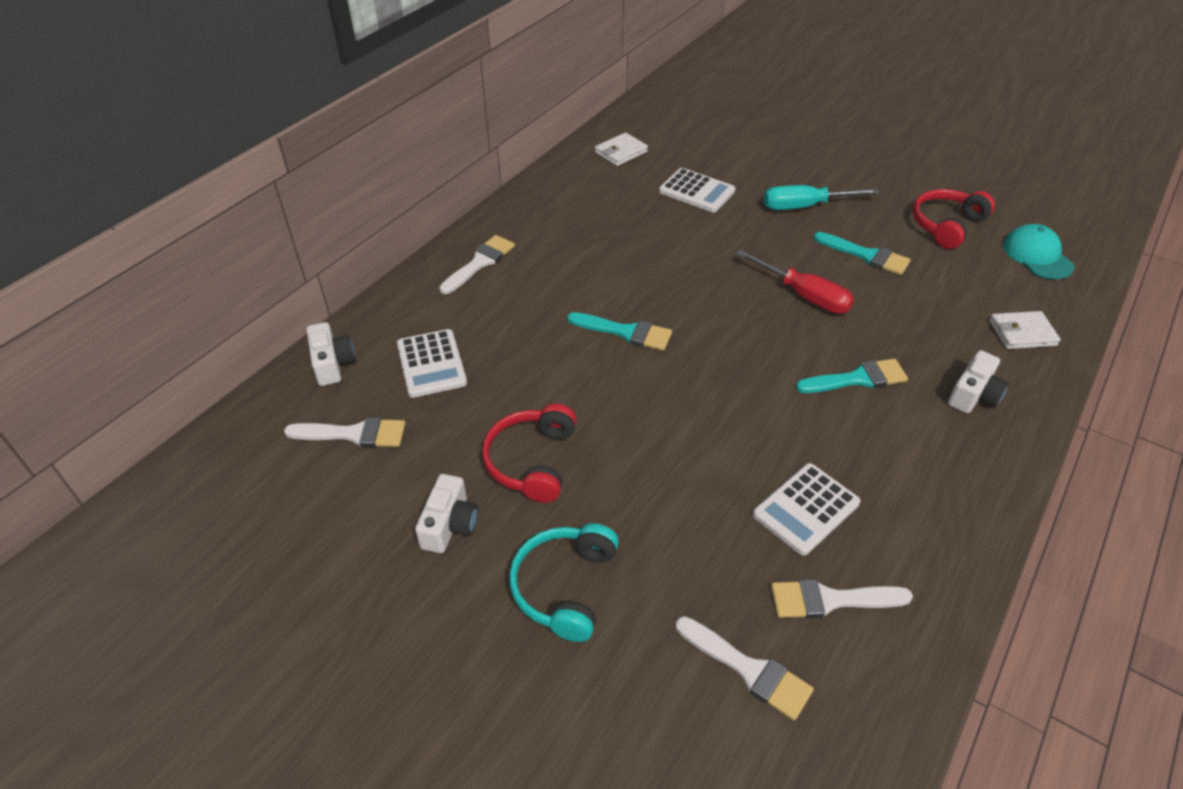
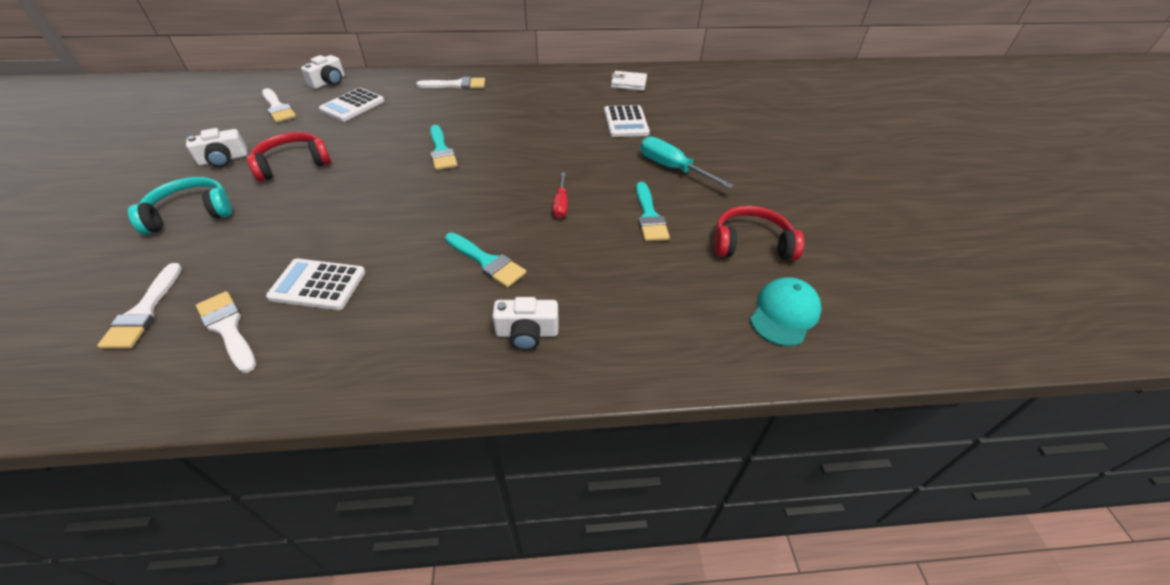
camera: 50 degrees right, 0 degrees up
red screwdriver [736,249,854,314] -> red screwdriver [553,172,568,219], size x0.62
white wallet [989,311,1061,349] -> none

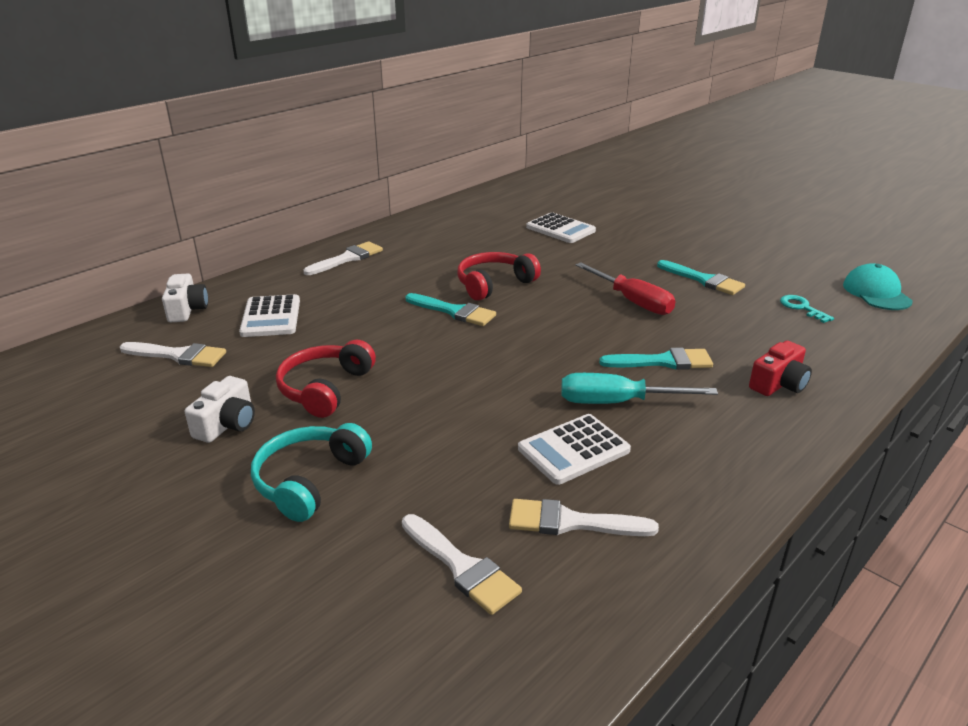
camera: 40 degrees left, 15 degrees down
white camera [492,297,559,351] -> red camera [749,341,812,396]
red screwdriver [553,172,568,219] -> red screwdriver [575,262,675,315], size x1.62
white wallet [611,71,647,91] -> none
turquoise screwdriver [640,137,734,189] -> turquoise screwdriver moved to [561,373,718,404]
red headphones [714,206,804,261] -> red headphones moved to [457,252,541,301]
none -> turquoise key [780,295,834,323]

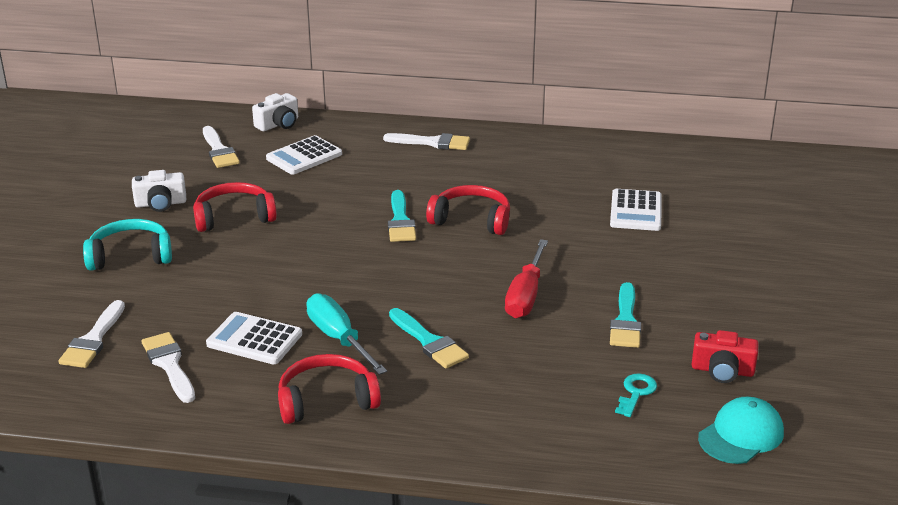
camera: 55 degrees right, 0 degrees up
red camera [749,341,812,396] -> red camera moved to [692,330,759,383]
none -> red headphones [278,354,381,424]

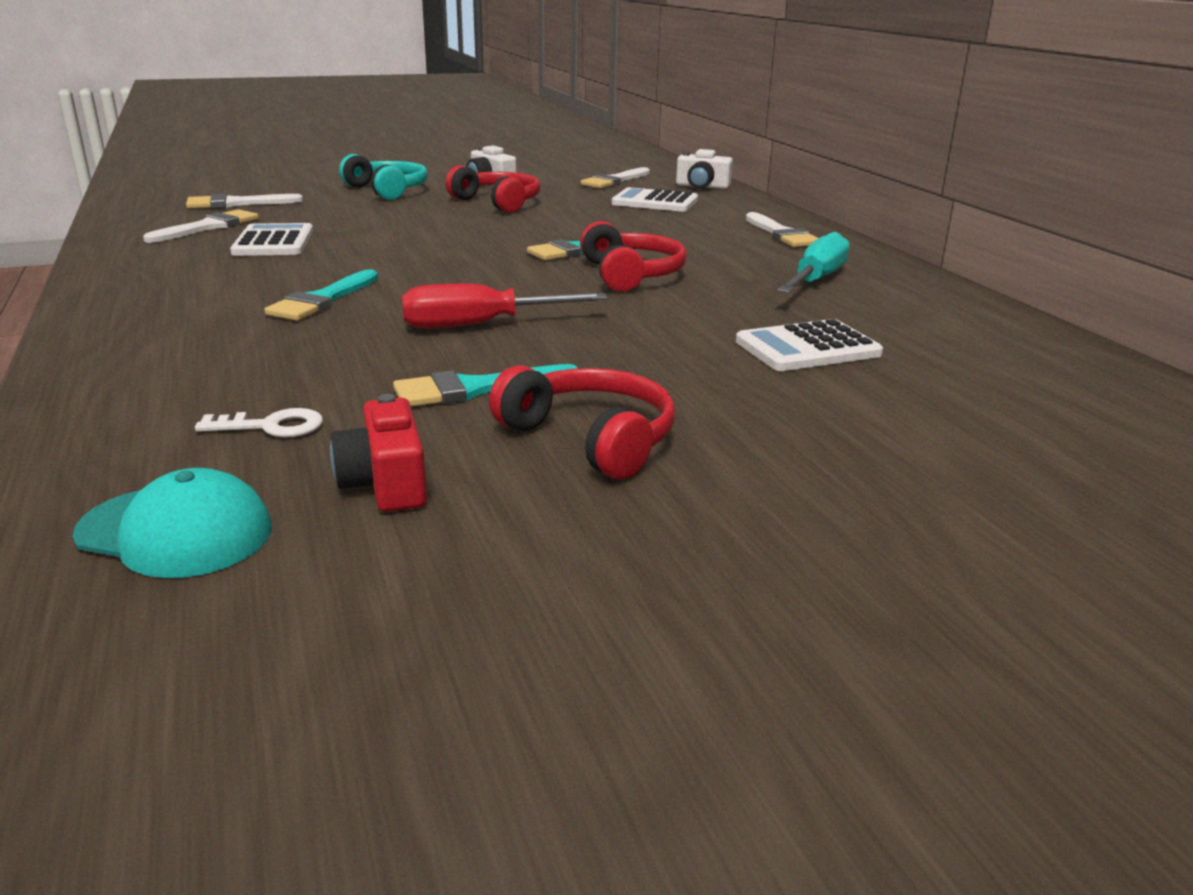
camera: 60 degrees right, 5 degrees down
red headphones [278,354,381,424] -> red headphones moved to [489,365,675,479]
turquoise screwdriver [306,293,387,375] -> turquoise screwdriver moved to [777,232,850,293]
turquoise key [615,373,657,417] -> white key [195,408,323,437]

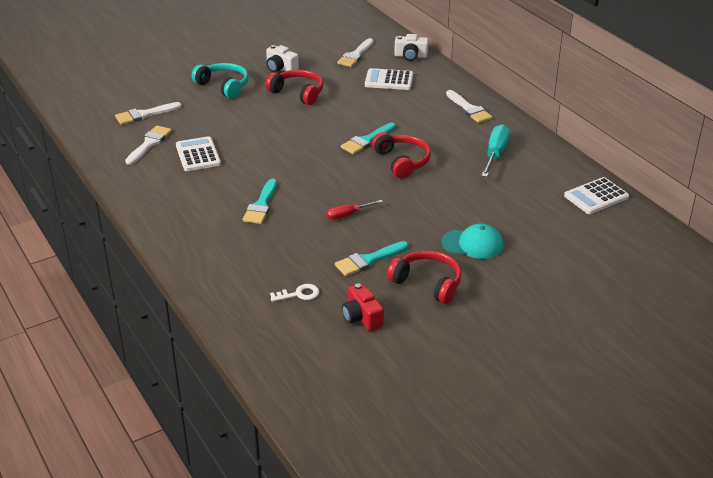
camera: 10 degrees left, 10 degrees up
turquoise cap [73,468,272,578] -> turquoise cap moved to [441,224,503,259]
red screwdriver [402,284,608,329] -> red screwdriver [326,200,383,220], size x0.62
white calculator [736,319,883,371] -> white calculator moved to [564,177,629,214]

